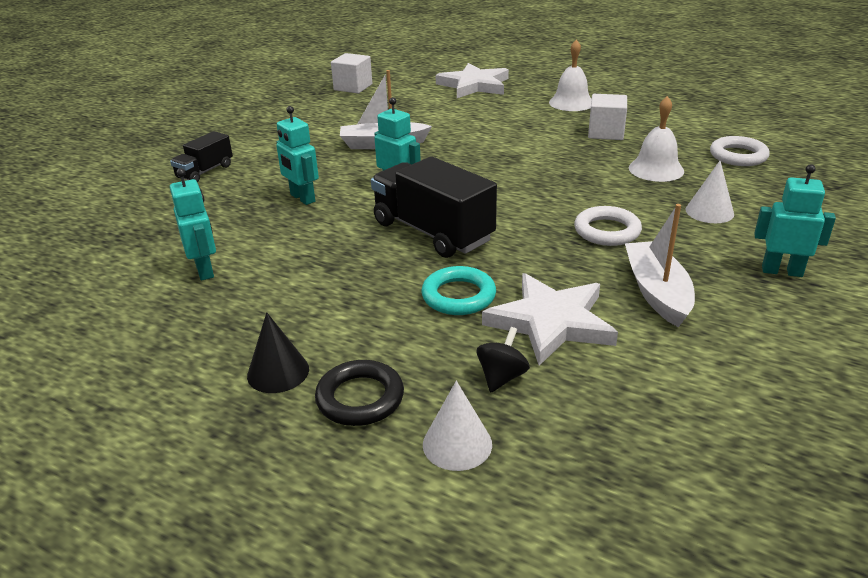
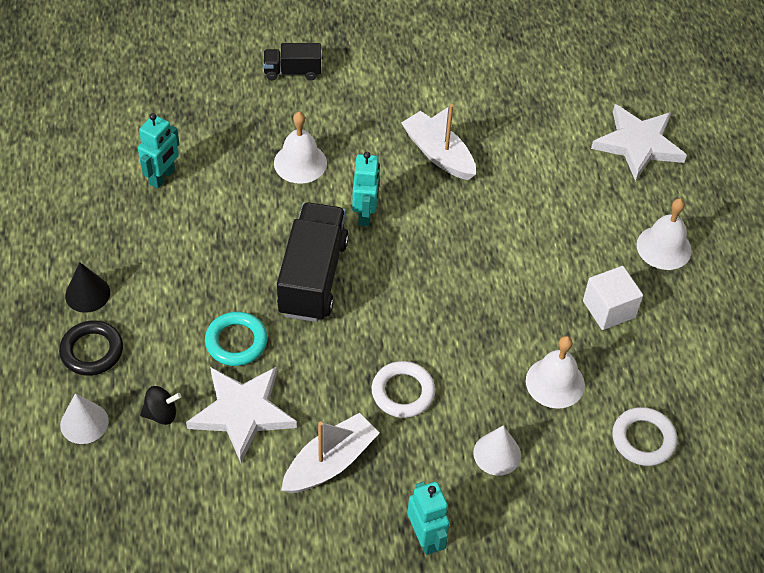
camera: 50 degrees right, 20 degrees up
turquoise robot [276,106,319,205] -> white bell [274,112,327,184]
white cube [331,53,372,93] -> none

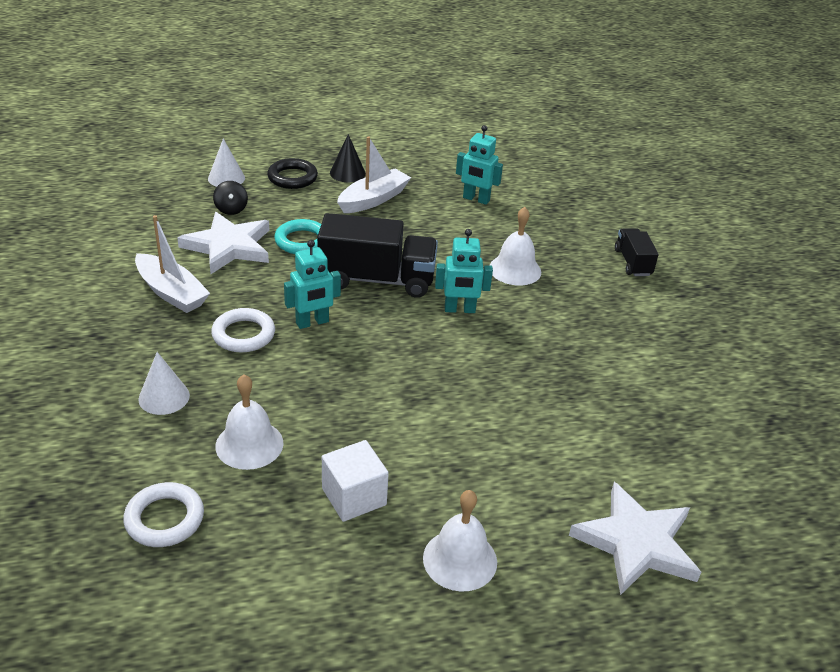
camera: 85 degrees right, 15 degrees down
white boat [401,104,476,180] -> white boat moved to [337,136,411,213]
turquoise robot [408,482,450,555] -> turquoise robot moved to [284,240,341,329]

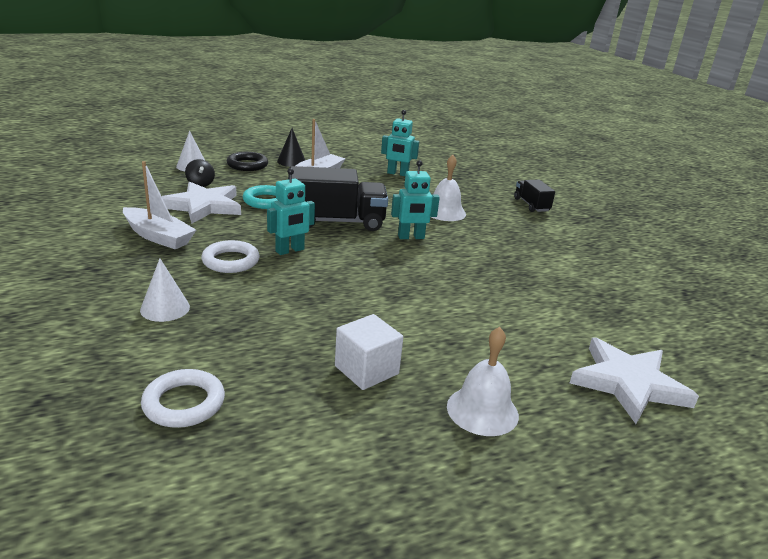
camera: 10 degrees left, 10 degrees down
white bell [215,374,284,470] -> none

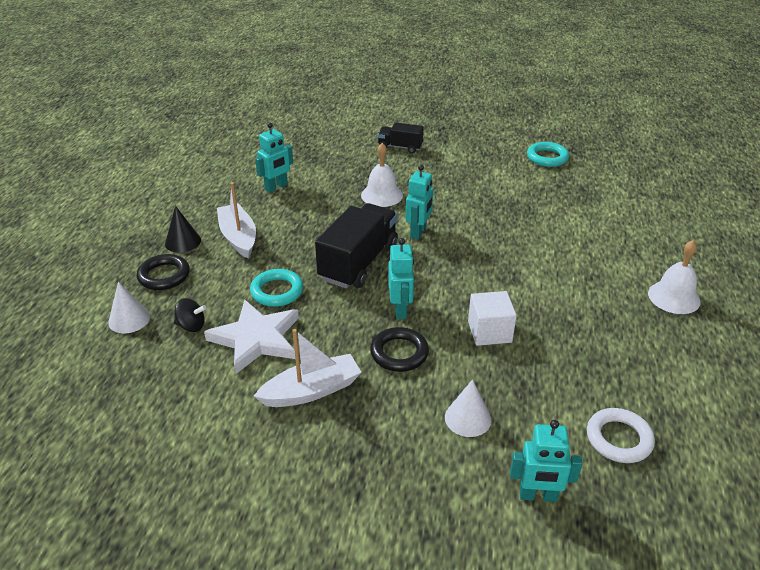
camera: 55 degrees left, 10 degrees up
white ring [201,240,260,273] -> black ring [370,327,429,372]
white cube [335,314,403,390] -> white cube moved to [468,291,517,346]
white star [570,337,699,424] -> none
none -> turquoise robot [510,420,583,502]
none -> turquoise ring [527,142,569,167]

